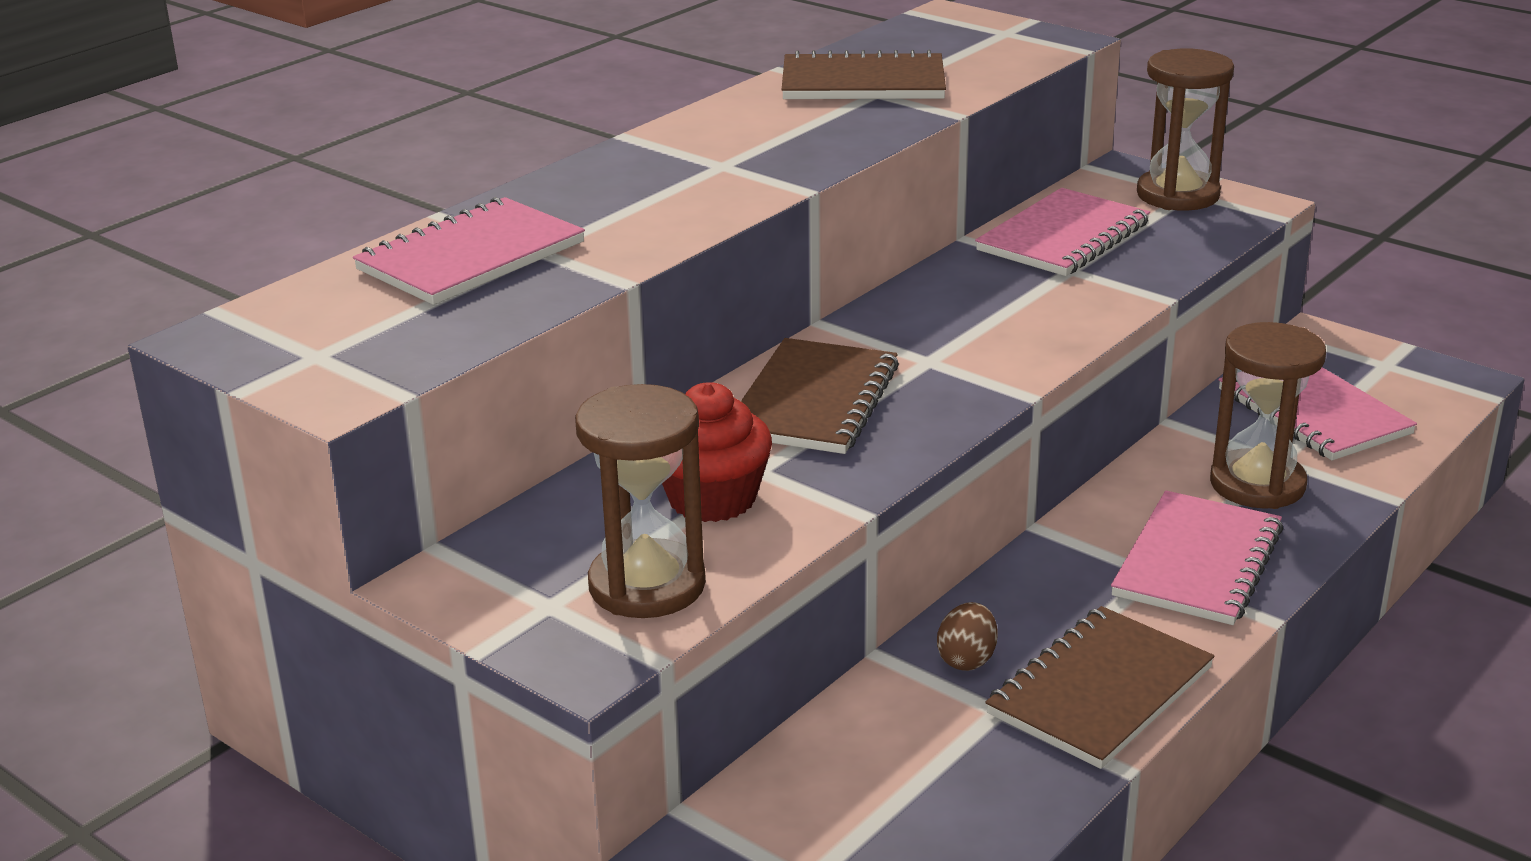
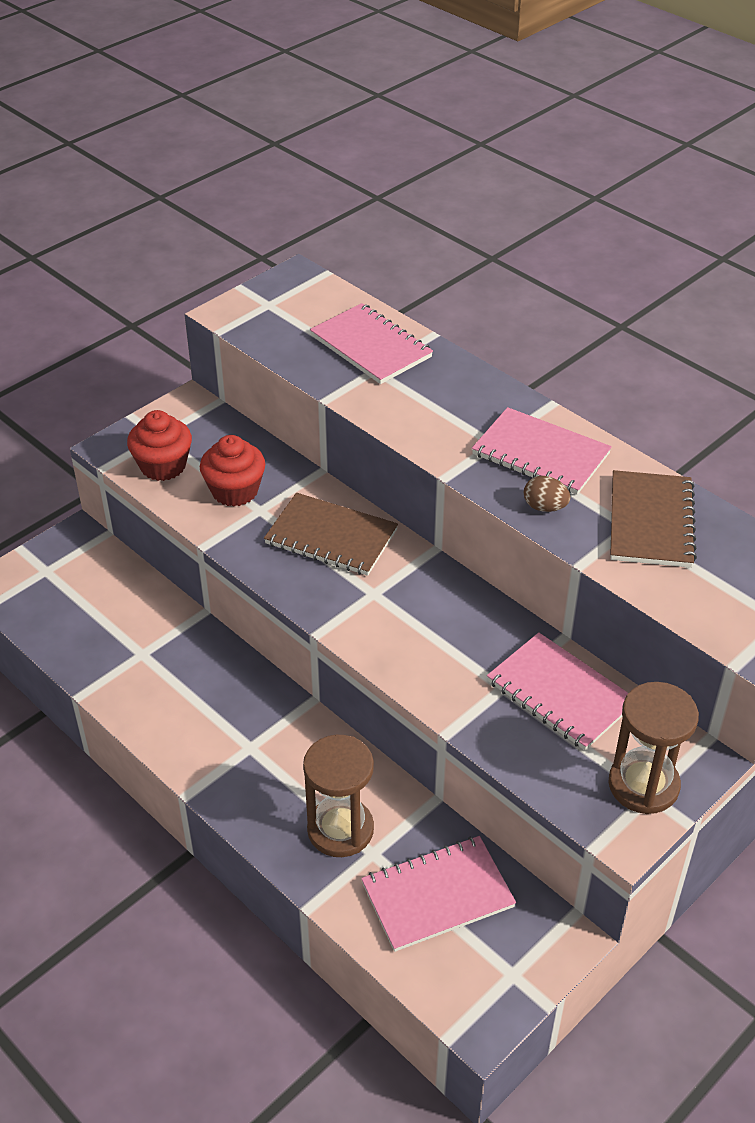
camera: 95 degrees right, 15 degrees up
brown hourglass [575,384,706,618] -> red cupcake [127,410,192,481]
brown egg [937,602,998,671] -> brown egg moved to [524,476,571,512]
brown notebook [985,606,1215,769] -> none
pink notebook [1111,491,1283,625] -> pink notebook moved to [472,407,612,495]

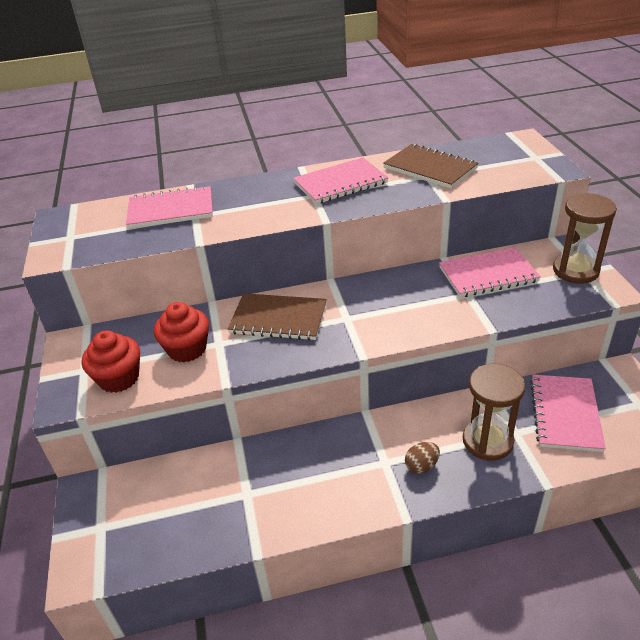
camera: 55 degrees left, 5 degrees down
brown notebook [264,493,398,576] -> brown notebook turned 45 degrees clockwise [228,293,327,340]
brown egg [524,476,571,512] -> brown egg moved to [405,442,440,474]

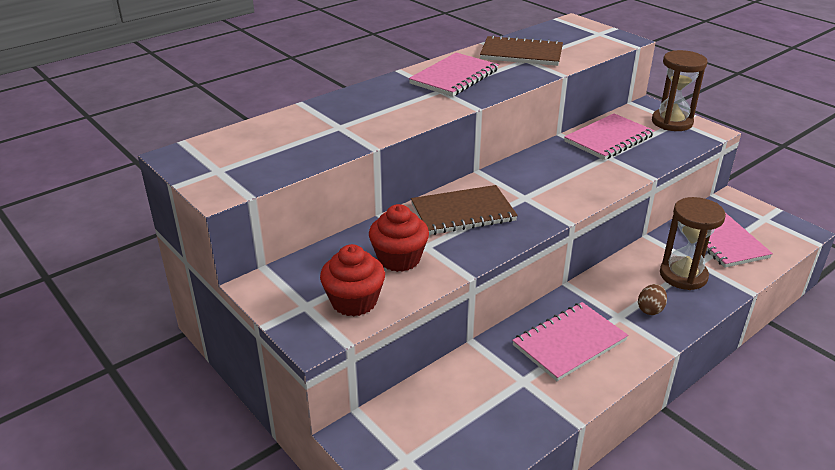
camera: 30 degrees left, 5 degrees down
pink notebook [126,185,213,229] -> pink notebook moved to [512,302,628,381]

